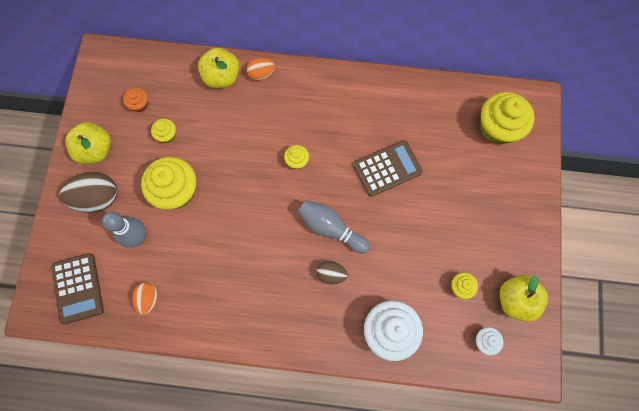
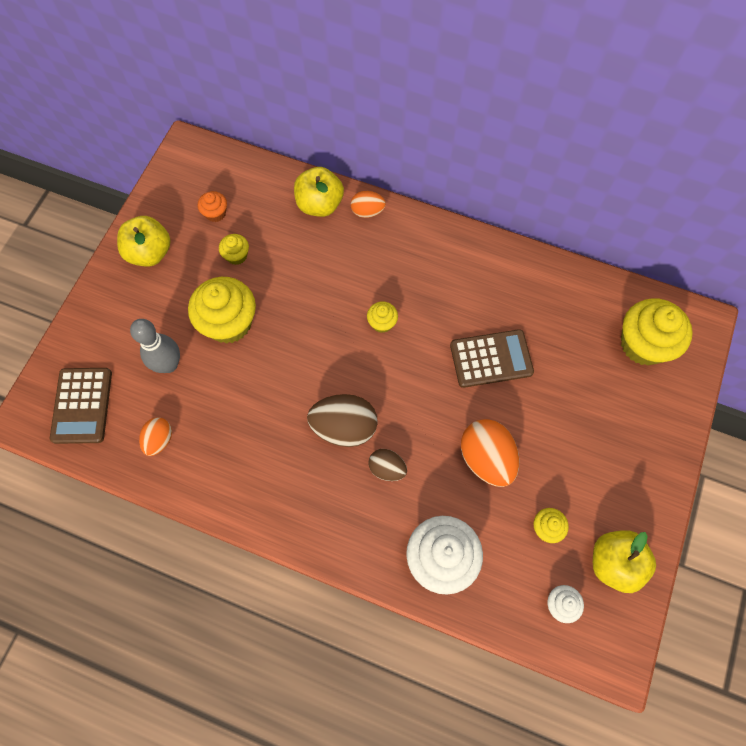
camera: 15 degrees right, 5 degrees down
brown egg [59,172,117,213] -> brown egg moved to [307,394,377,447]
grey bowling pin [298,200,370,254] -> none
none -> orange egg [461,419,519,487]

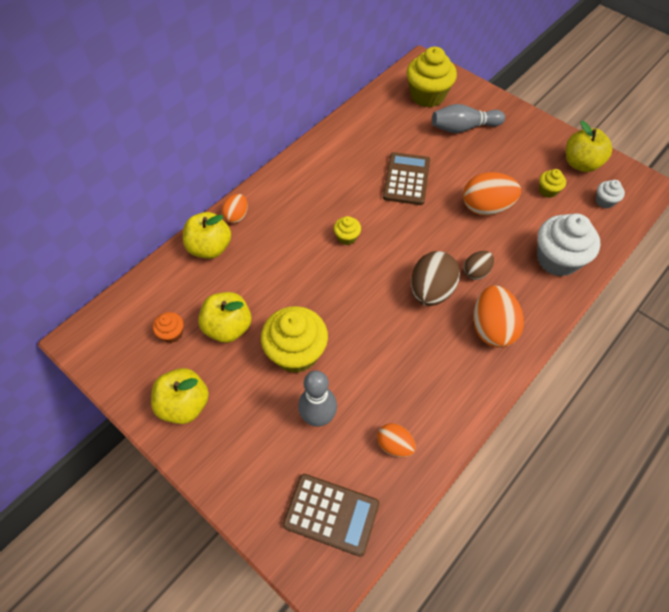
camera: 70 degrees left, 10 degrees down
yellow cupcake [219,234,249,265] -> yellow apple [198,292,251,343]
none -> grey bowling pin [432,104,505,133]
none -> orange egg [473,285,524,348]

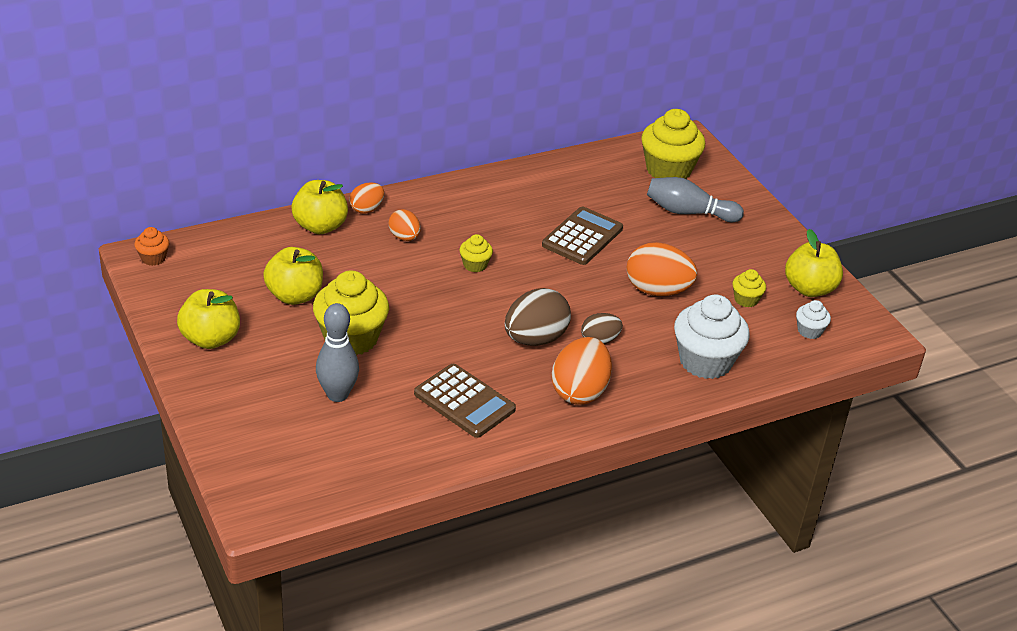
camera: 20 degrees right, 20 degrees down
orange cupcake [153,312,184,343] -> orange cupcake moved to [134,227,169,266]
brown calculator [283,474,379,557] -> brown calculator moved to [414,364,516,438]
orange egg [377,423,416,457] -> orange egg moved to [389,209,421,241]

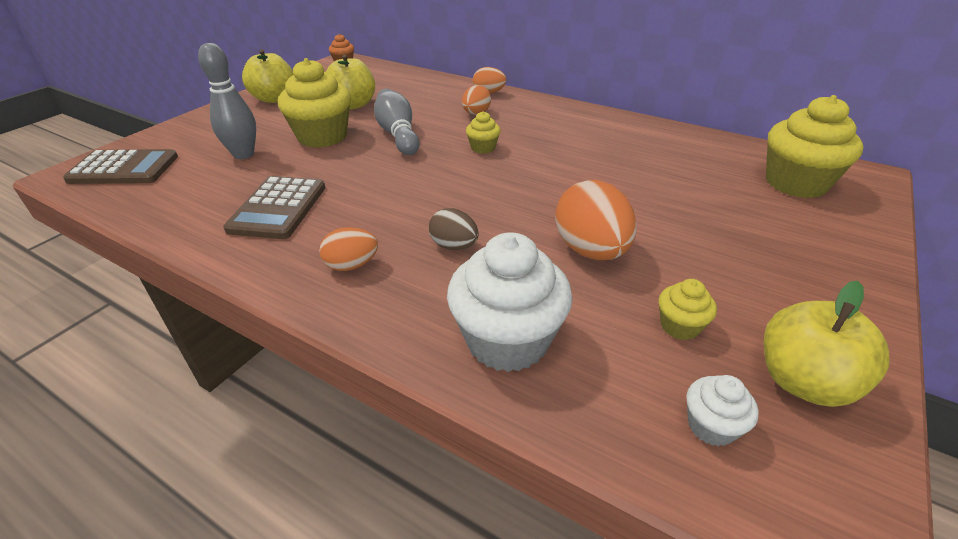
camera: 60 degrees right, 0 degrees up
yellow apple [292,180,348,234] -> none
brown egg [505,288,571,346] -> none
brown calculator [542,207,623,265] -> brown calculator moved to [63,149,178,184]
orange egg [551,337,612,404] -> orange egg [319,227,378,271], size x0.57
grey bowling pin [647,177,744,222] -> grey bowling pin moved to [374,89,420,155]

